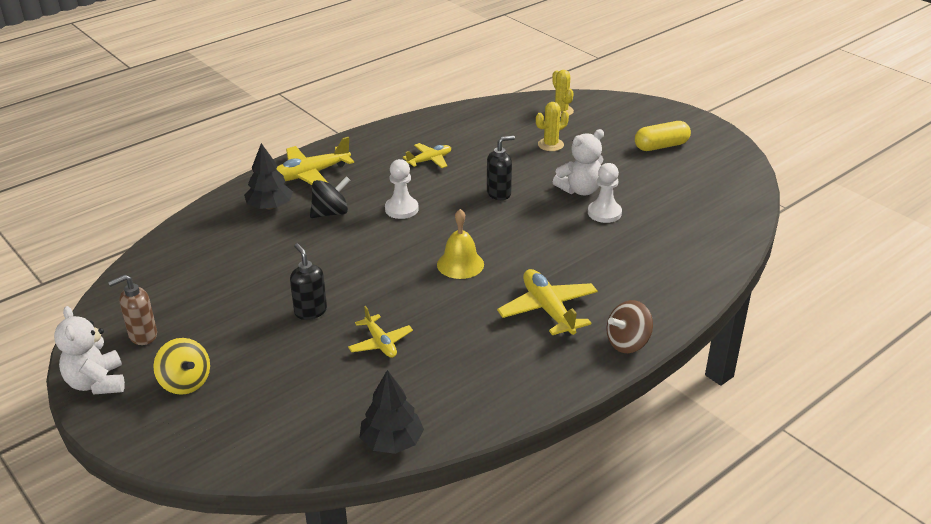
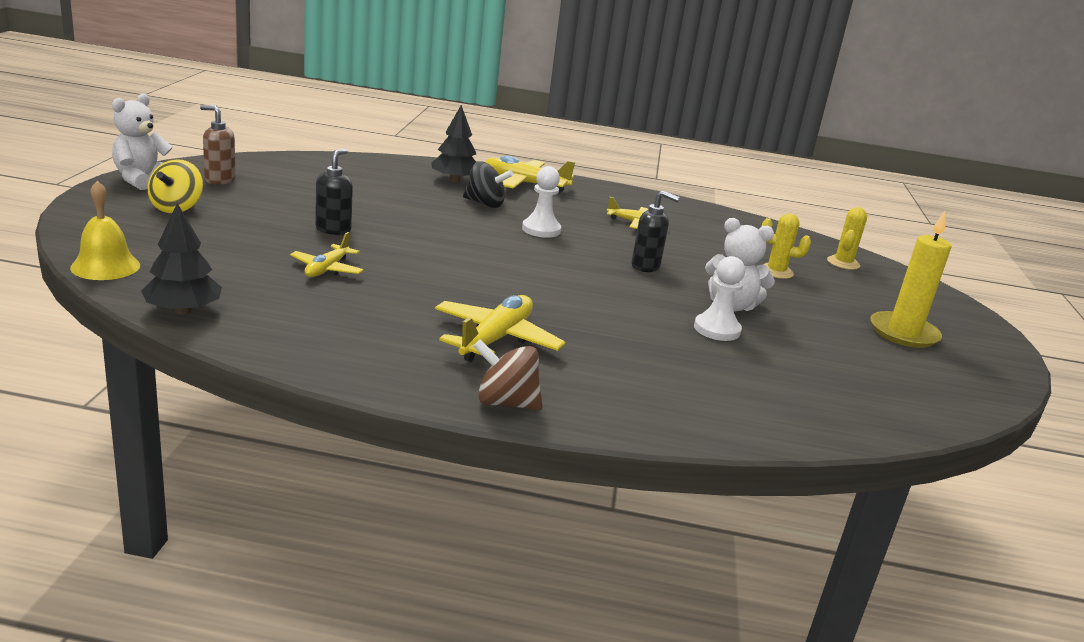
camera: 45 degrees right, 10 degrees down
yellow bell [437,209,484,279] -> yellow bell moved to [70,181,140,280]
yellow capsule [635,121,691,151] -> yellow candle [870,211,951,348]

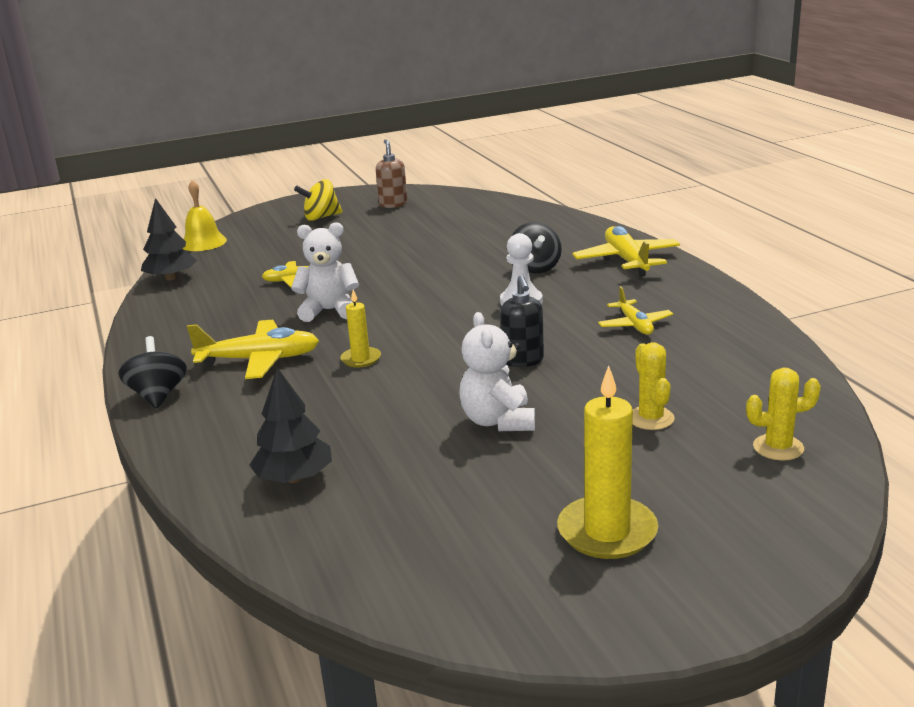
camera: 65 degrees right, 0 degrees up
white teddy bear [112,93,173,190] -> white teddy bear moved to [291,222,359,322]
black soap dispenser [315,148,353,235] -> none
black tree [431,105,476,183] -> black tree moved to [249,368,332,483]
brown spinning top [474,339,542,410] -> black spinning top [118,336,187,409]
white pawn [694,256,745,341] -> none
none -> yellow candle [340,290,381,368]

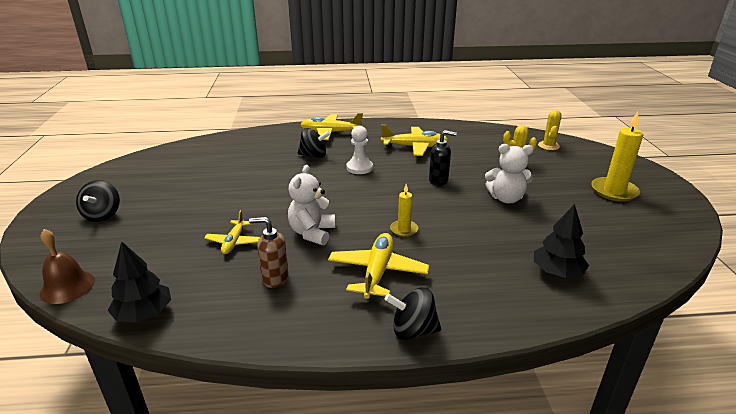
camera: 75 degrees left, 5 degrees up
yellow bell [182,180,227,251] -> brown bell [39,229,95,304]
yellow spinning top [294,179,342,221] -> black spinning top [76,180,120,222]
brown soap dispenser [376,139,407,208] -> brown soap dispenser moved to [249,217,289,288]
yellow plane [598,286,673,335] -> yellow plane [381,125,448,156], size x1.62

